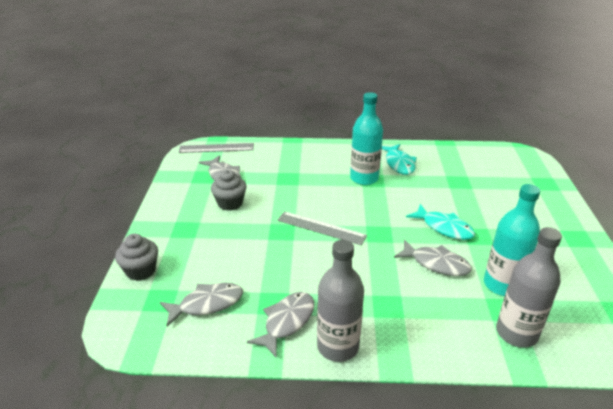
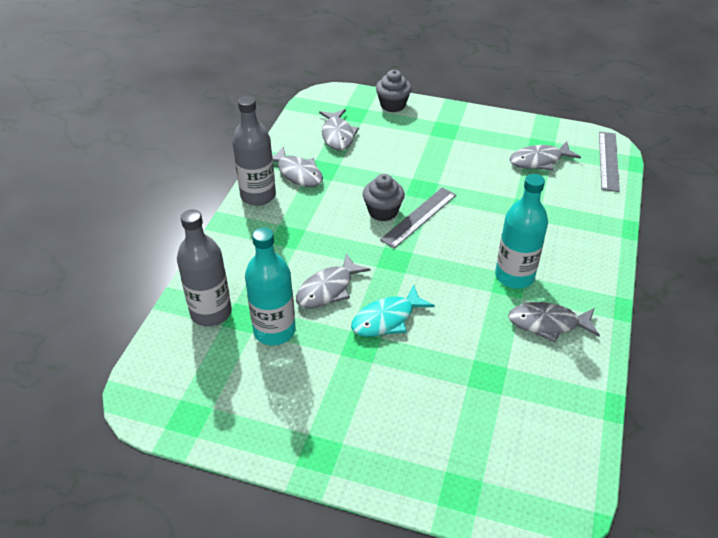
camera: 105 degrees right, 10 degrees up
grey cupcake [211,170,247,211] -> grey cupcake moved to [363,174,405,221]
turquoise fish [382,144,417,175] -> grey fish [508,302,600,343]

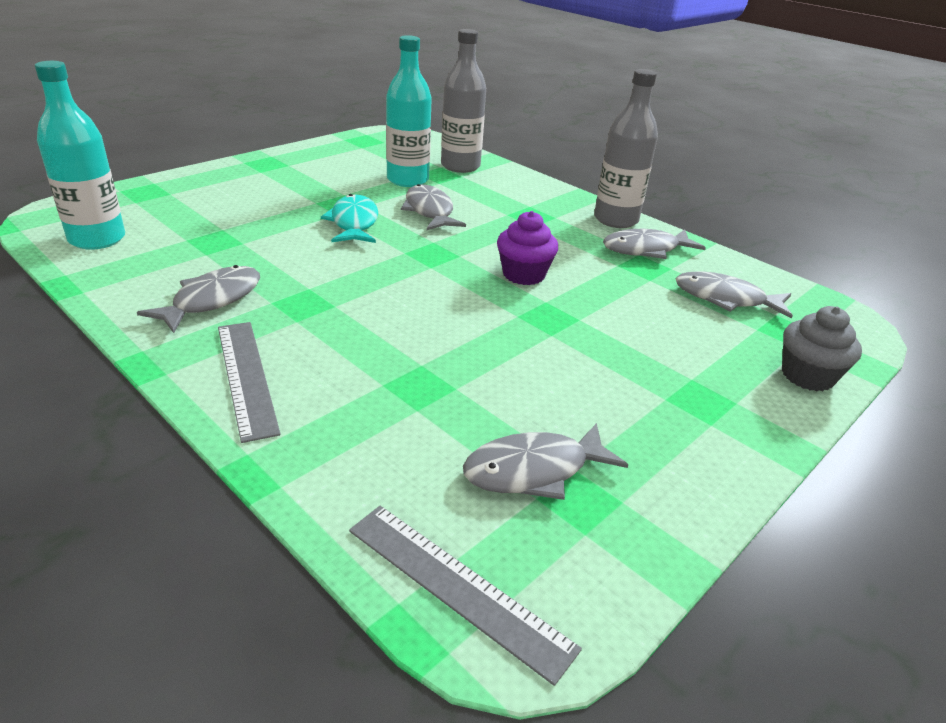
camera: 115 degrees right, 10 degrees down
grey cupcake [363,174,405,221] -> purple cupcake [497,211,558,285]
grey ruler [380,188,456,249] -> grey ruler moved to [218,322,281,443]
turquoise bottle [495,174,548,289] -> turquoise bottle moved to [35,61,125,250]
grey fish [510,141,581,171] -> grey fish turned 120 degrees counterclockwise [463,423,628,500]

